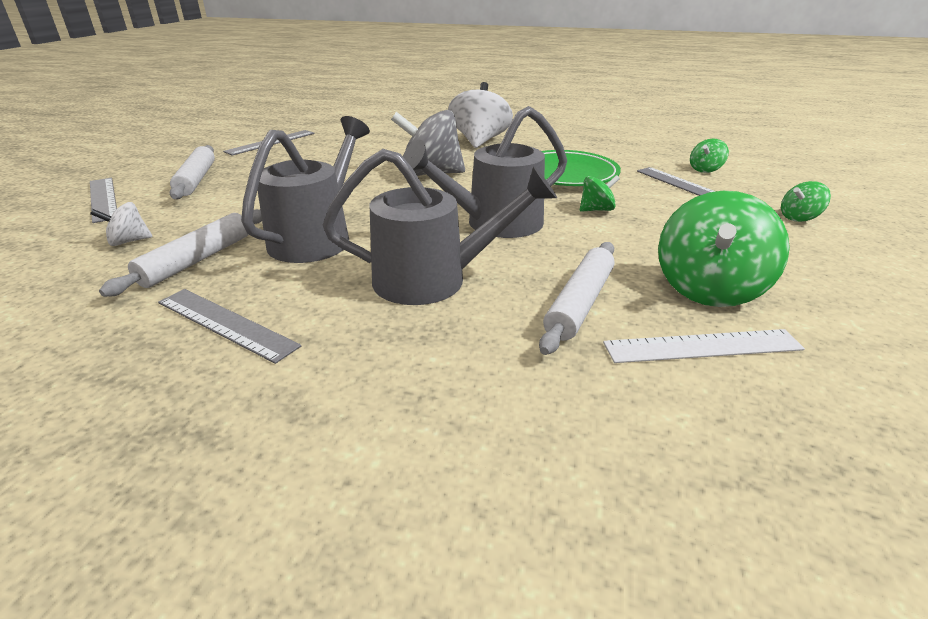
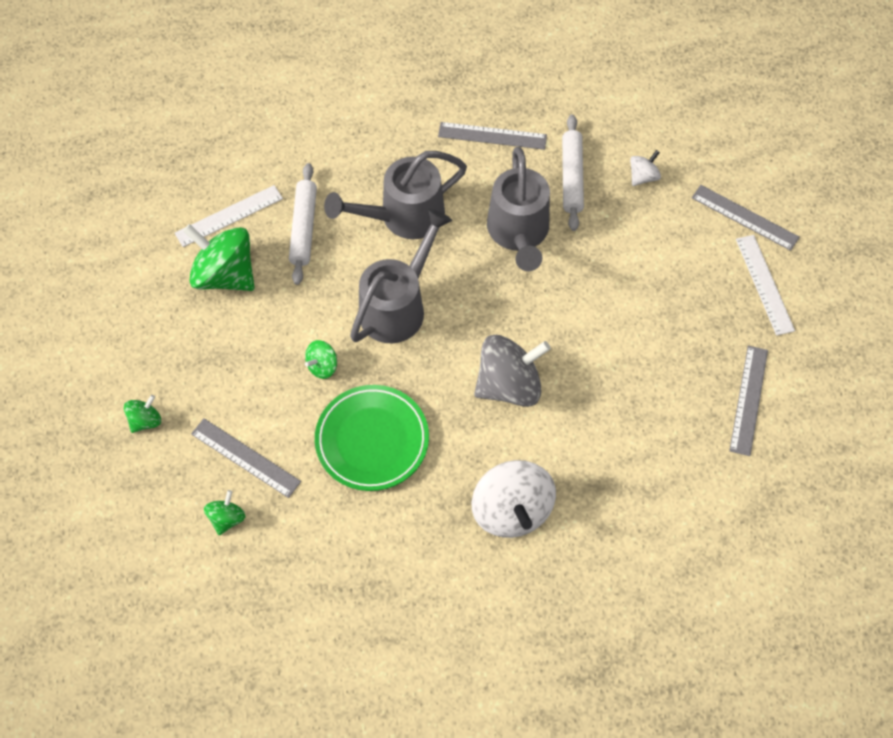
camera: 155 degrees right, 30 degrees up
white rolling pin [170,145,215,200] -> none
green spinning top [658,191,790,307] -> green spinning top turned 60 degrees counterclockwise [183,224,255,291]
none -> white ruler [736,235,795,336]

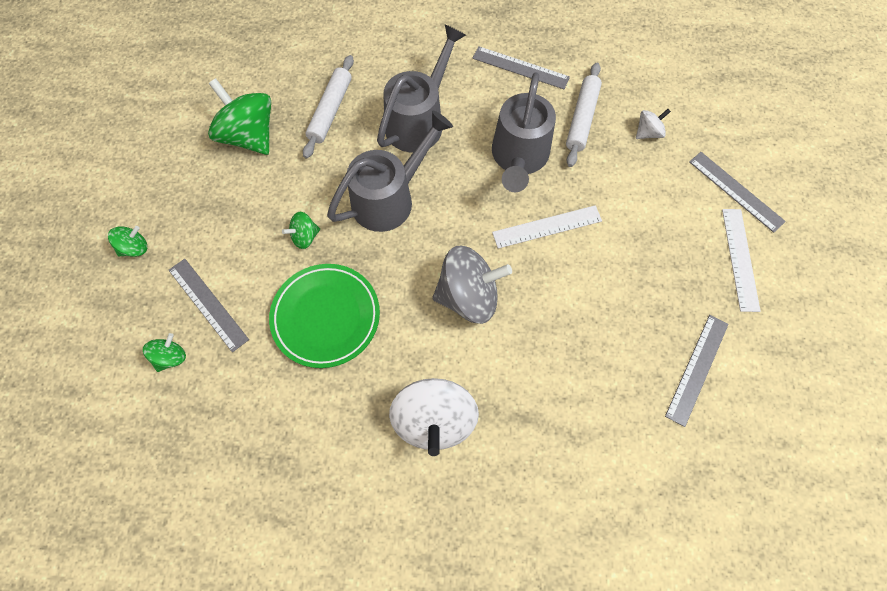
camera: 15 degrees right, 5 degrees up
white ruler [175,185,283,247] -> white ruler moved to [492,205,602,249]
grey watering can [324,151,467,239] -> grey watering can turned 135 degrees clockwise [377,24,466,152]

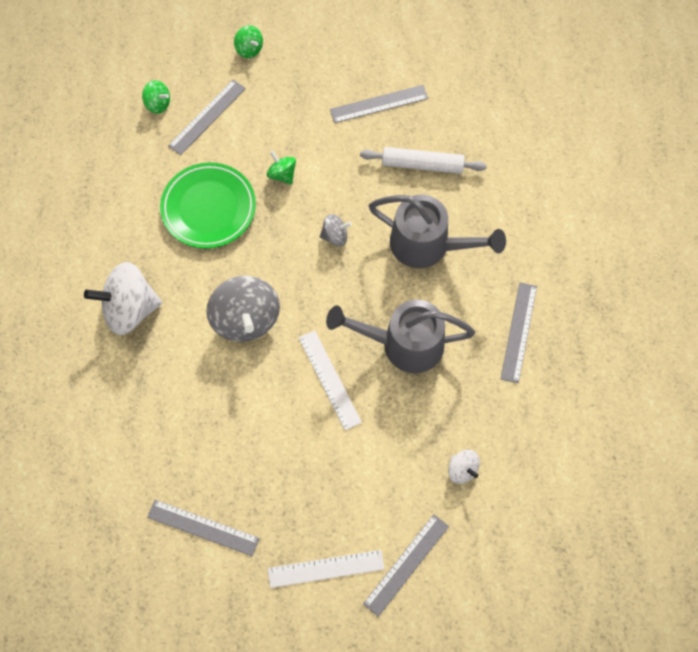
camera: 80 degrees right, 0 degrees up
green spinning top [208,78,271,155] -> grey ruler [330,85,428,123]
grey watering can [327,111,453,232] -> grey spinning top [320,214,352,246]
white rolling pin [566,63,602,167] -> none

